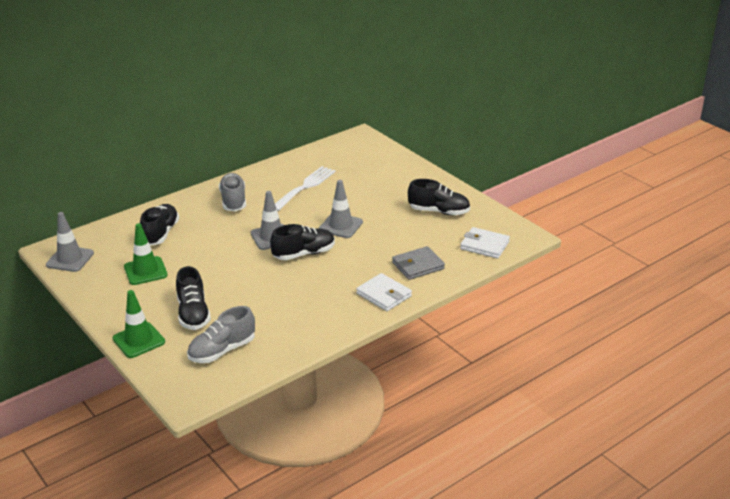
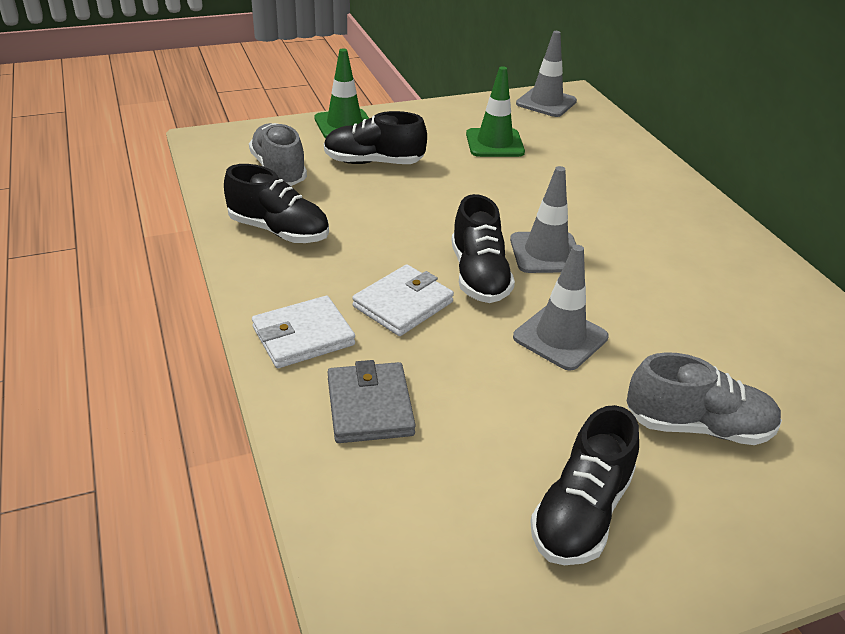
camera: 105 degrees right, 5 degrees up
black shoe [140,204,179,246] -> black shoe moved to [224,164,329,243]
grey shoe [219,173,246,211] -> grey shoe moved to [627,352,782,445]
white fork [275,166,336,211] -> none
white wallet [460,227,510,259] -> white wallet moved to [352,265,454,336]

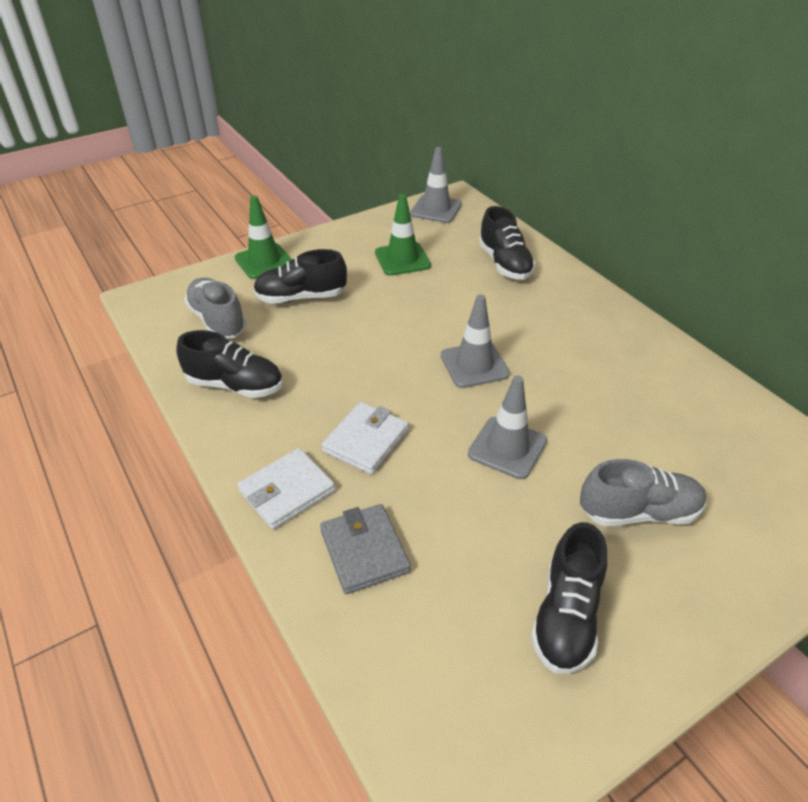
camera: 10 degrees left, 5 degrees up
black shoe [451,194,515,303] -> black shoe moved to [479,206,536,280]

